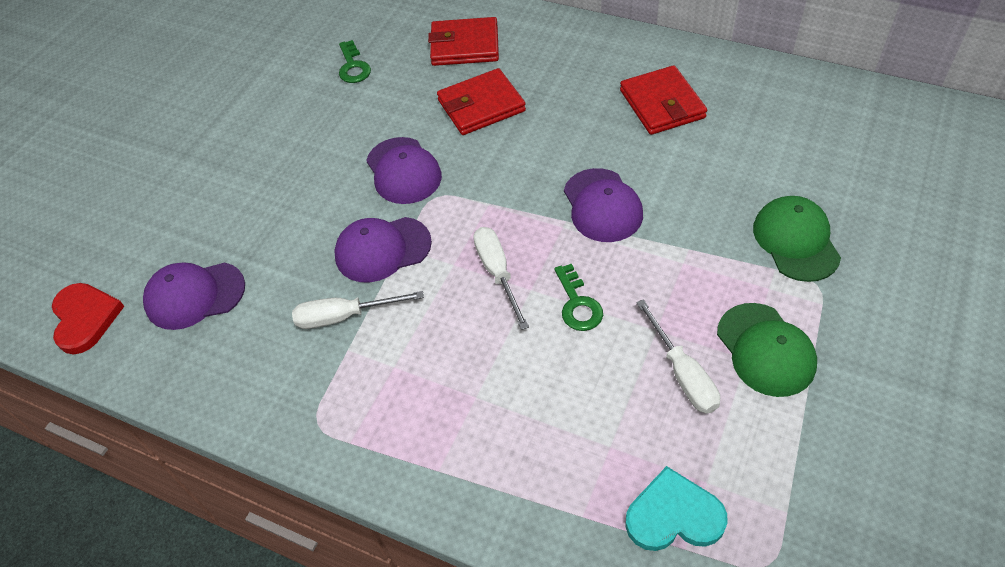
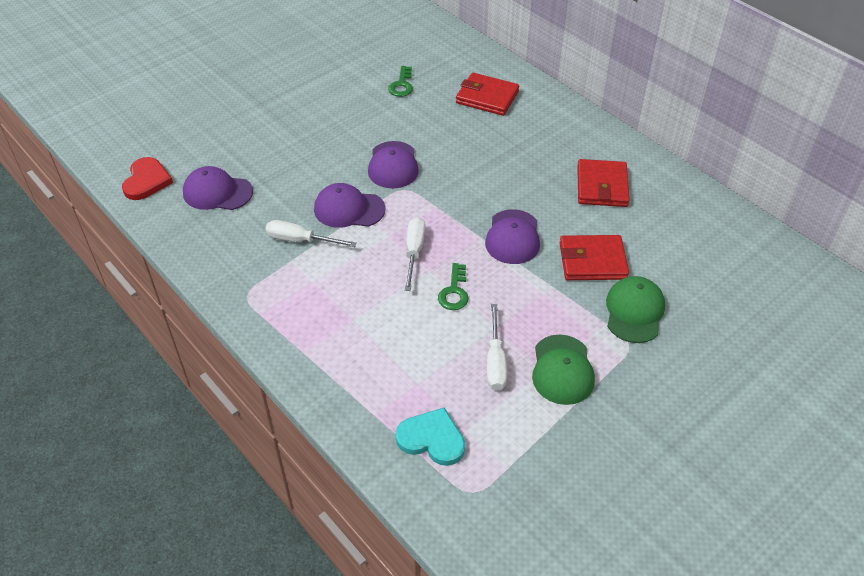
camera: 20 degrees right, 5 degrees down
red wallet [437,68,526,135] -> red wallet moved to [560,235,629,280]

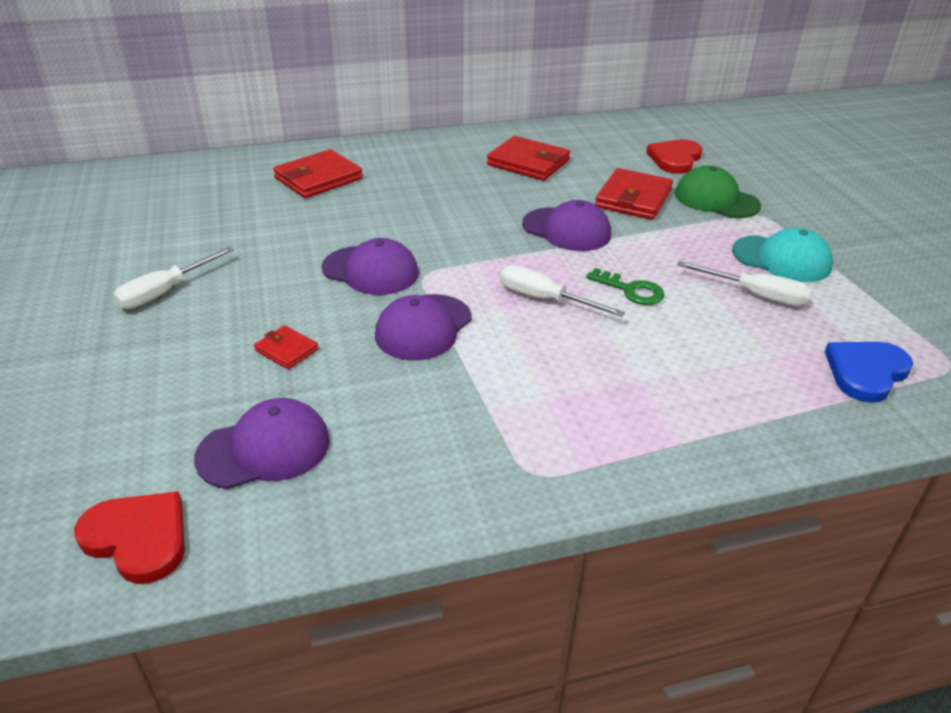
camera: 65 degrees left, 10 degrees down
purple cap [183,166,253,210] -> purple cap turned 150 degrees counterclockwise [194,398,330,489]
white screwdriver [266,220,357,247] -> white screwdriver moved to [113,247,234,309]
green key [388,66,413,97] -> none
turquoise heart [395,407,465,466] -> blue heart [825,342,913,403]
green cap [532,335,595,405] -> turquoise cap [732,228,833,282]
none -> red wallet [254,325,319,369]
none -> red heart [646,139,703,174]

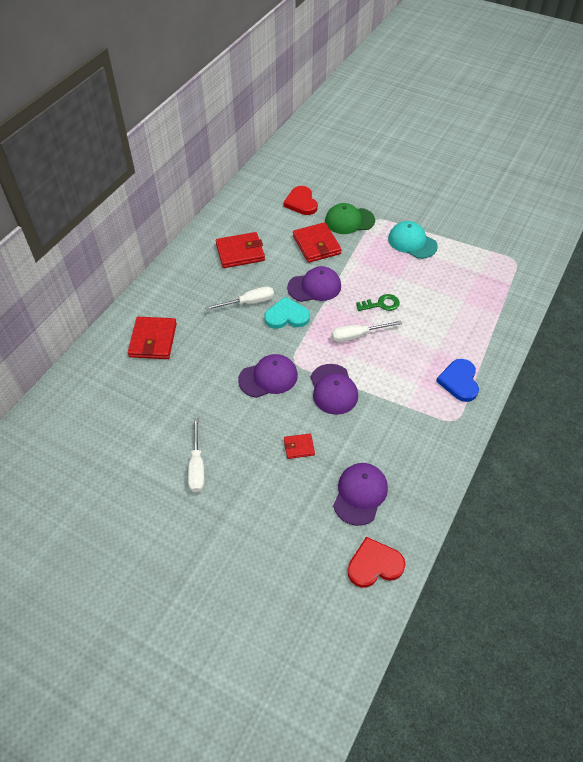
camera: 45 degrees left, 15 degrees up
white screwdriver [677,261,810,306] -> white screwdriver moved to [205,286,274,310]
turquoise cap [732,228,833,282] -> turquoise cap turned 120 degrees counterclockwise [388,221,438,259]
blue heart [825,342,913,403] -> blue heart moved to [436,359,479,402]
none -> turquoise heart [264,297,310,329]

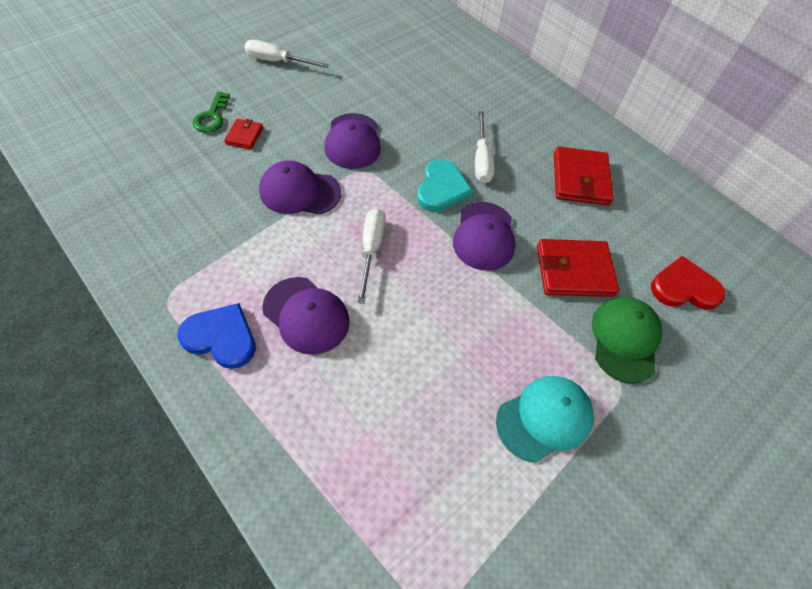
camera: 105 degrees right, 5 degrees up
red wallet [128,317,177,359] -> none
purple cap [333,463,388,526] -> purple cap moved to [263,277,350,355]
red heart [347,537,406,588] -> none
green key [356,294,400,311] -> green key moved to [193,91,230,133]

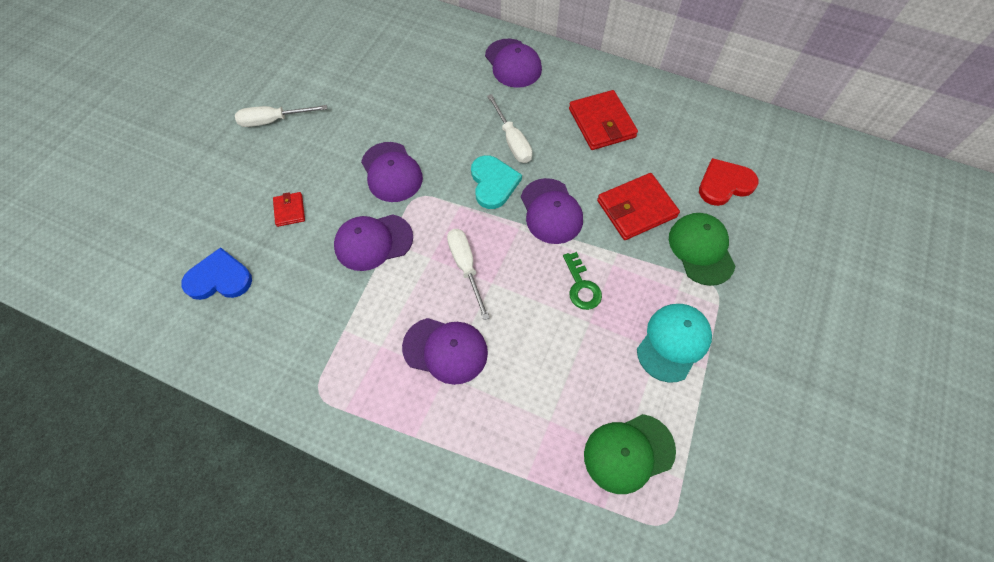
camera: 20 degrees left, 5 degrees up
blue heart [178,303,256,369] -> blue heart moved to [181,247,252,300]
green key [193,91,230,133] -> green key moved to [563,252,602,310]
none -> purple cap [485,39,542,88]
none -> green cap [584,414,676,494]

